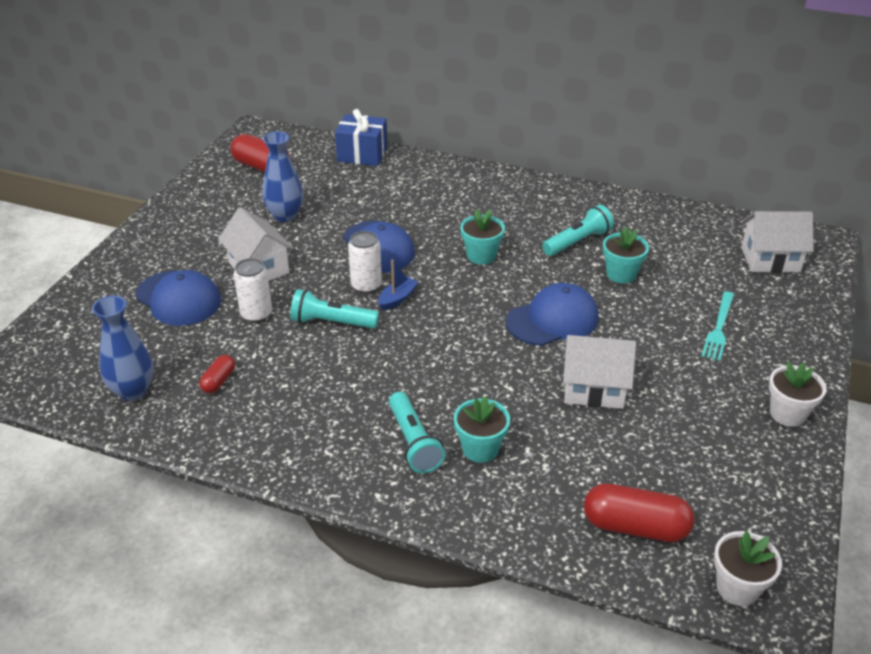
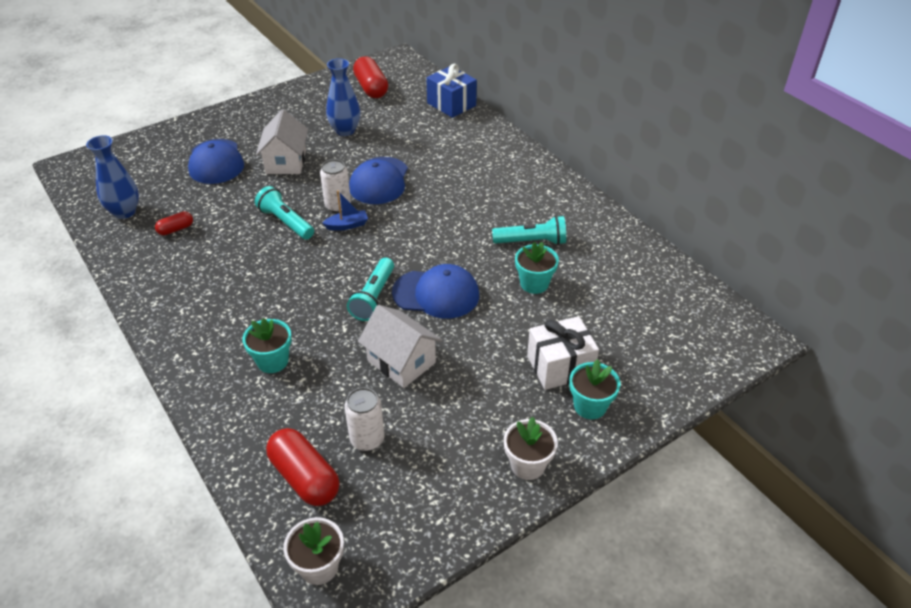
camera: 35 degrees right, 5 degrees up
white can [233,258,272,323] -> white can moved to [345,387,384,451]
turquoise flashlight [389,392,445,473] -> turquoise flashlight moved to [347,258,394,321]
turquoise flower pot [460,209,505,264] -> turquoise flower pot moved to [569,359,620,419]
turquoise fork [702,292,734,361] -> white gift [527,316,599,390]
white house [741,211,814,273] -> none

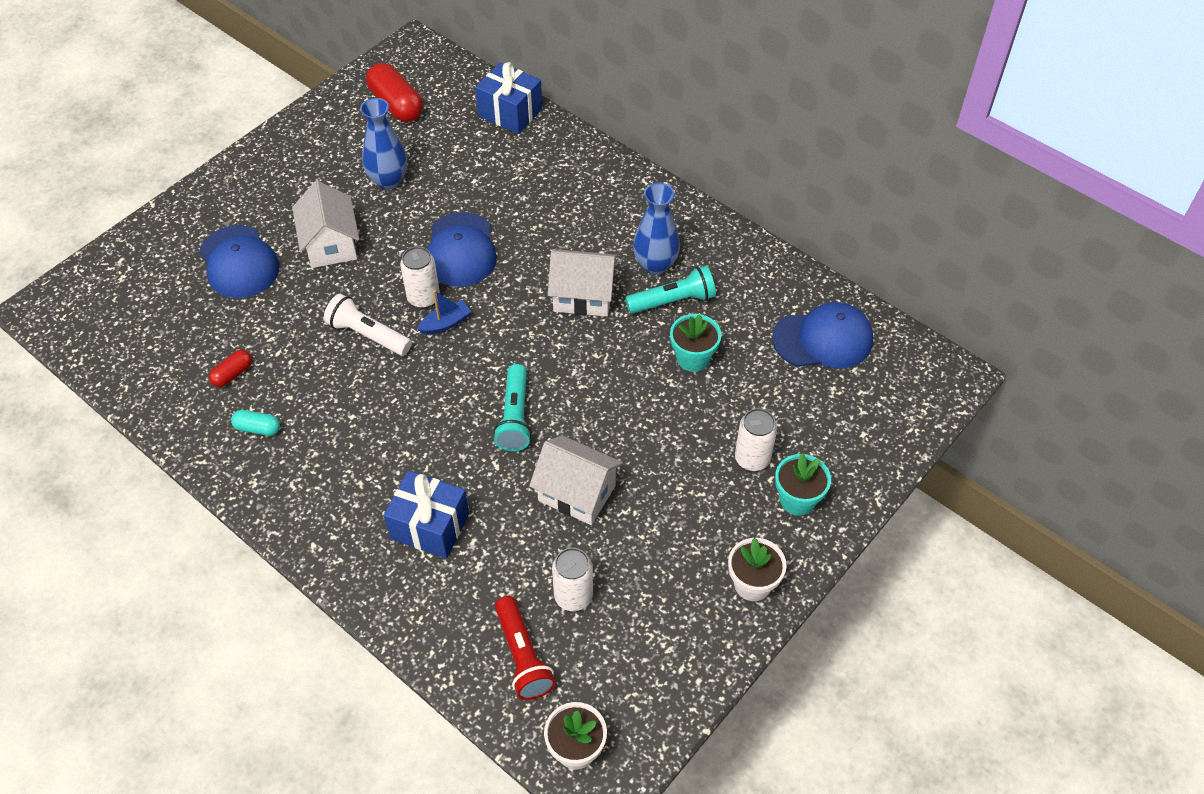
camera: 15 degrees left, 10 degrees up
blue vase [86,135,139,219] -> blue vase moved to [633,183,680,275]
turquoise flower pot [242,318,292,373] -> blue gift [384,470,469,558]
turquoise flashlight [255,186,314,240] -> white flashlight [324,294,412,356]
red capsule [266,428,339,506] -> red flashlight [495,596,556,700]
blue cap [392,264,479,319] -> blue cap moved to [772,302,873,368]
white gift [527,316,599,390] -> white can [735,408,777,471]
none -> turquoise capsule [231,410,280,436]
none -> white house [548,249,618,317]

